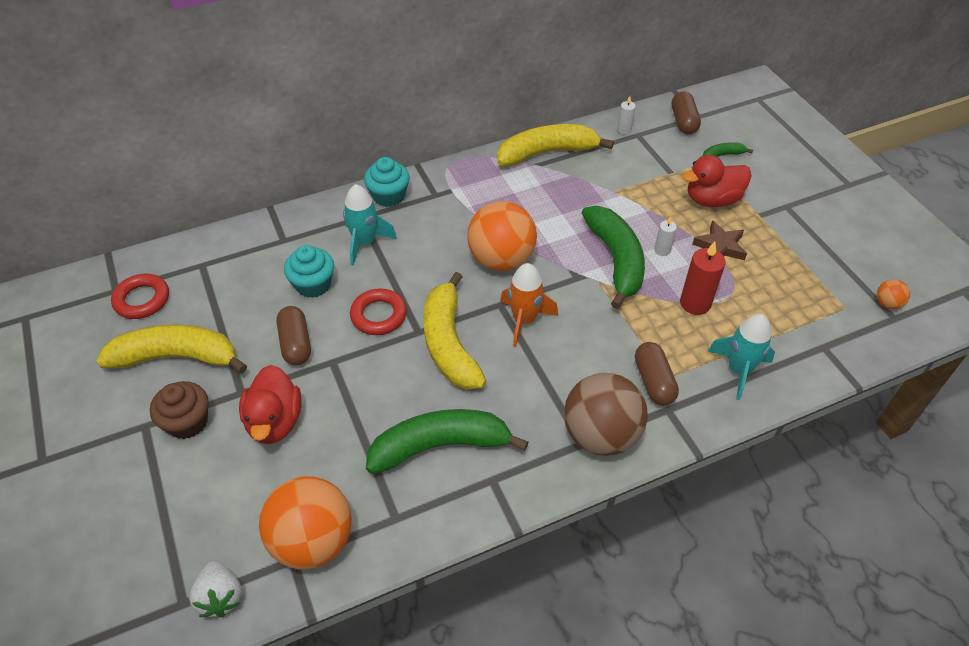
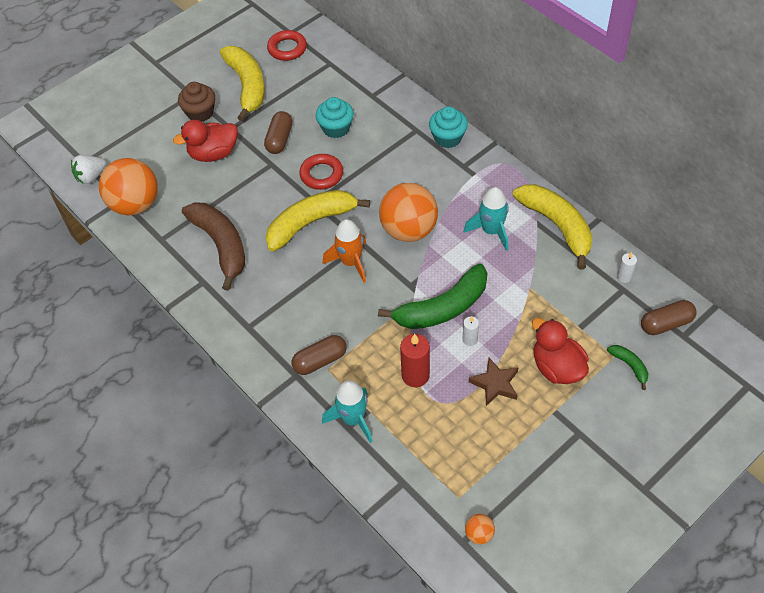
camera: 75 degrees right, 5 degrees up
brown capsule [276,306,311,365] -> brown capsule turned 45 degrees counterclockwise [264,111,293,154]
turquoise rocket [343,184,397,266] -> turquoise rocket moved to [464,187,509,251]
green banana [366,409,528,474] -> brown banana [182,202,245,291]
brown ball [564,373,648,456] -> none

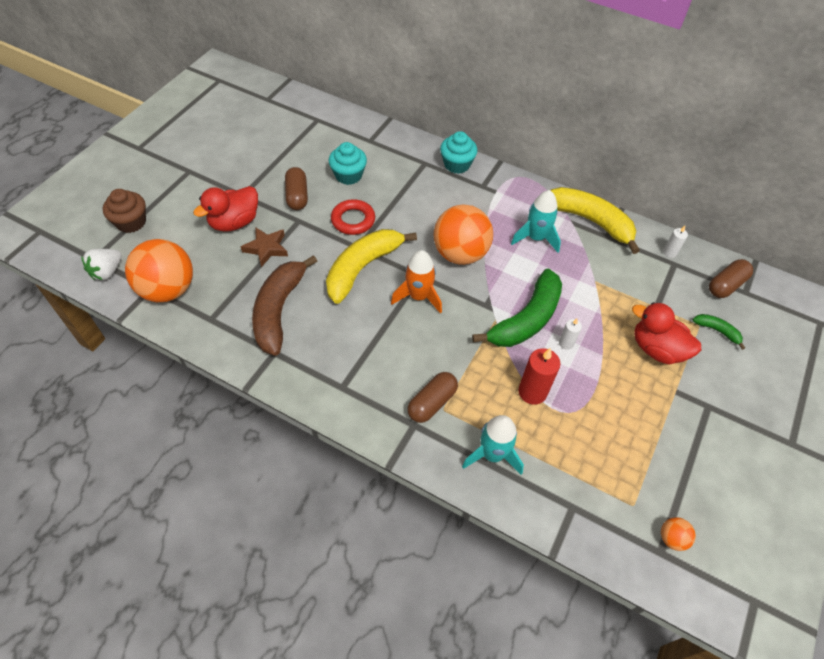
camera: 25 degrees left, 0 degrees up
brown cupcake [178,82,215,122] -> brown cupcake moved to [103,189,146,233]
brown banana [182,202,245,291] -> brown banana turned 120 degrees counterclockwise [252,255,317,356]
yellow banana [220,46,265,121] -> none
red ring [267,30,307,61] -> none
brown star [469,358,518,406] -> brown star moved to [241,227,288,267]

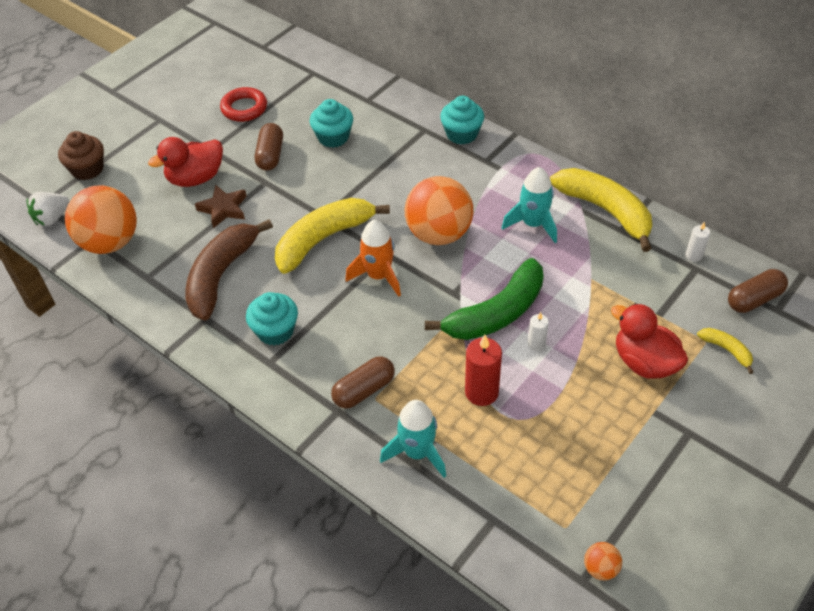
camera: 15 degrees right, 5 degrees down
red ring [331,199,375,235] -> red ring moved to [220,87,267,122]
green banana [693,314,745,350] -> yellow banana [697,328,754,374]
none -> turquoise cupcake [246,292,298,345]

